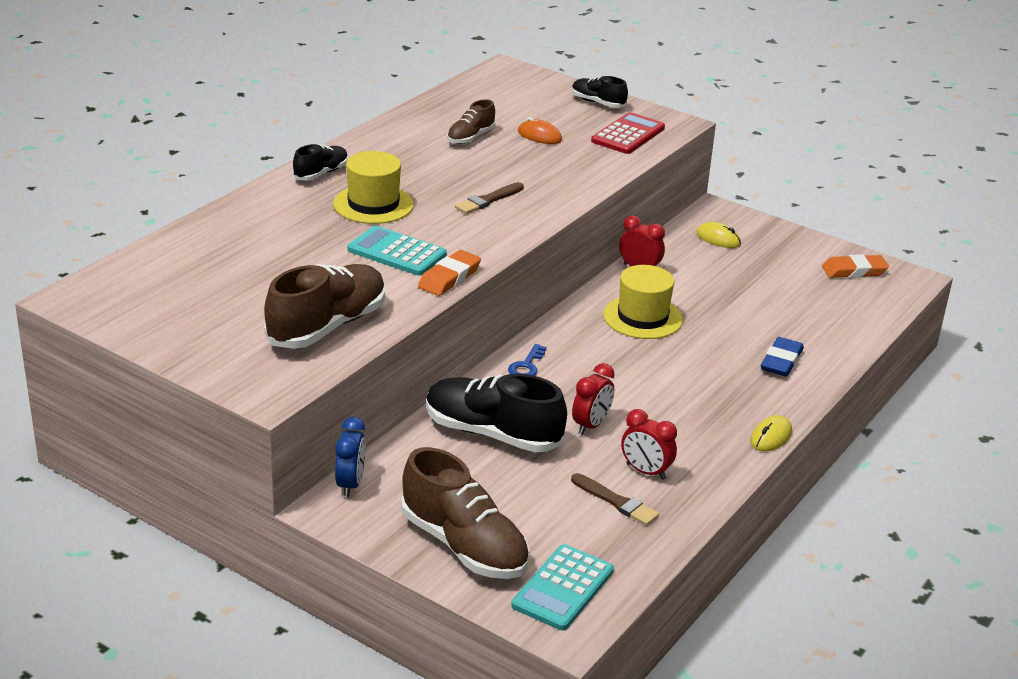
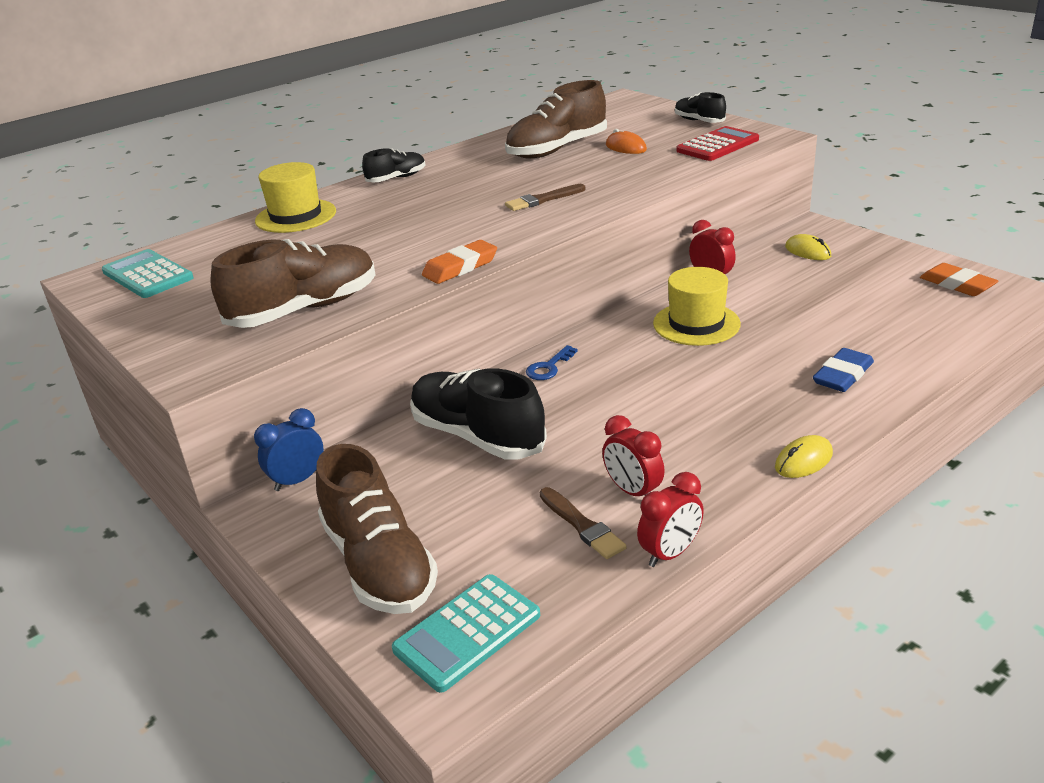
camera: 20 degrees right, 0 degrees up
yellow hat [333,151,414,224] -> yellow hat moved to [255,162,336,233]
blue clock [335,417,366,497] -> blue clock turned 150 degrees counterclockwise [254,408,324,491]
turquoise calculator [347,226,447,276] -> turquoise calculator moved to [102,249,194,298]
brown shoe [447,99,496,144] -> brown shoe [505,80,607,158], size x1.86
red clock [572,363,615,435] -> red clock moved to [637,472,704,567]
orange eraser [822,254,889,278] -> orange eraser turned 45 degrees clockwise [920,263,998,296]

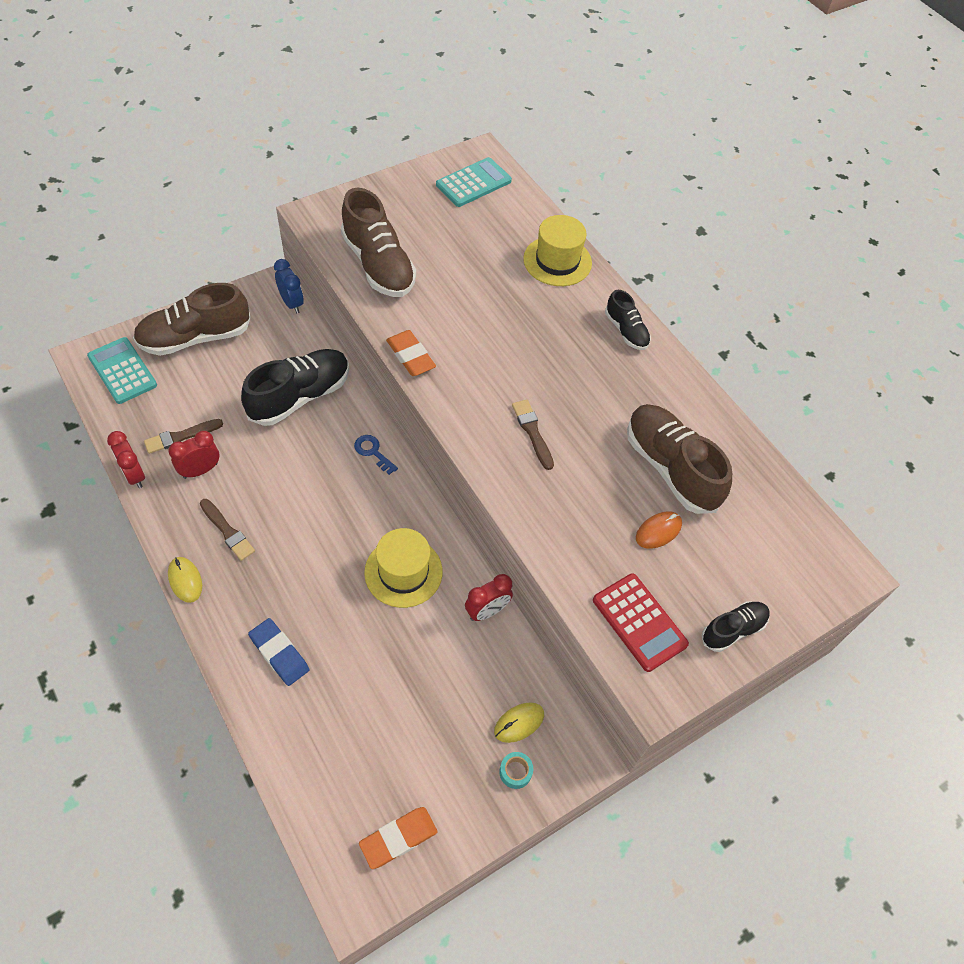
camera: 90 degrees right, 25 degrees up
none -> brown brush [200,499,255,561]
none -> turquoise tape [499,752,533,789]

